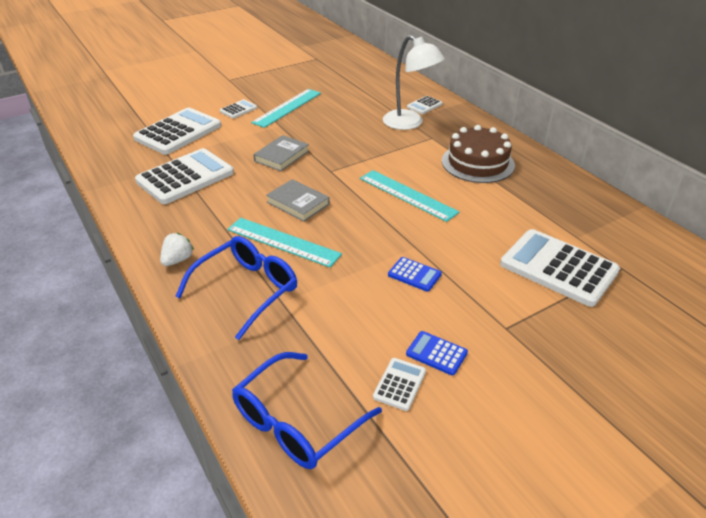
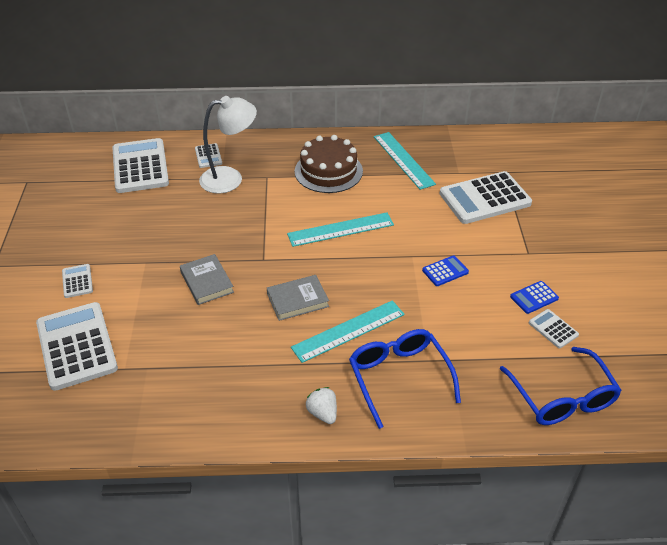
camera: 60 degrees left, 5 degrees up
white calculator [135,148,234,204] -> white calculator moved to [112,138,169,193]
turquoise ruler [251,89,321,128] -> turquoise ruler moved to [374,132,436,190]

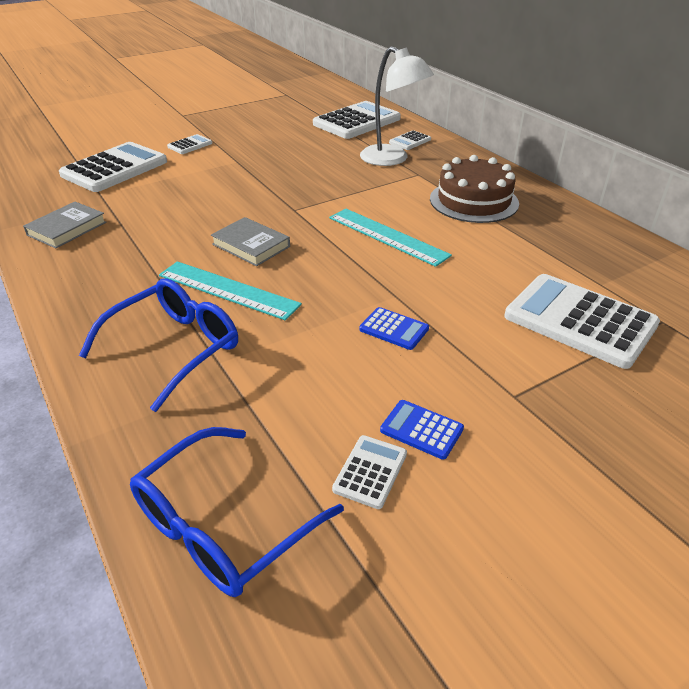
camera: 60 degrees right, 5 degrees down
grey book [180,254,234,305] -> grey book moved to [23,202,107,249]
white strawberry [305,387,337,424] -> none
turquoise ruler [374,132,436,190] -> none

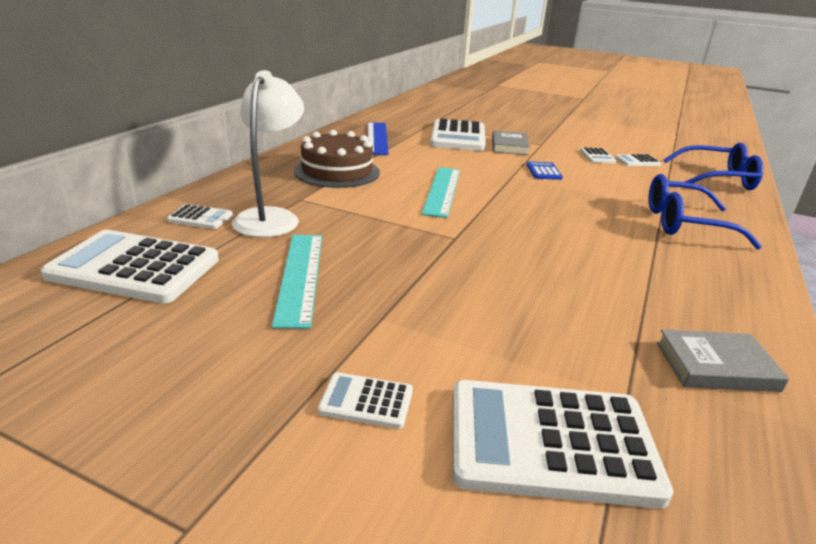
camera: 125 degrees left, 10 degrees down
turquoise ruler [159,261,302,320] -> turquoise ruler moved to [272,235,322,329]
grey book [211,217,290,266] -> grey book moved to [492,130,530,155]
blue calculator [380,400,464,460] -> white calculator [580,147,616,164]
none -> blue ruler [368,122,389,155]

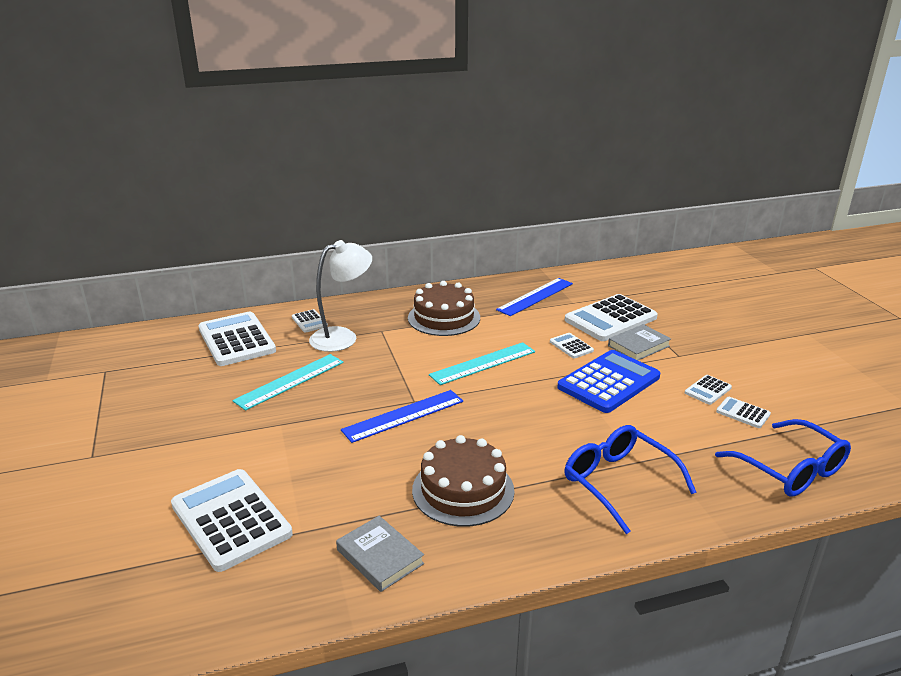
camera: 50 degrees right, 0 degrees up
white calculator [318,372,413,429] -> white calculator moved to [550,333,594,358]
blue calculator [527,161,563,180] -> blue calculator [557,350,660,413], size x2.18
none -> blue ruler [341,390,463,443]
none -> brown cake [412,435,514,527]

